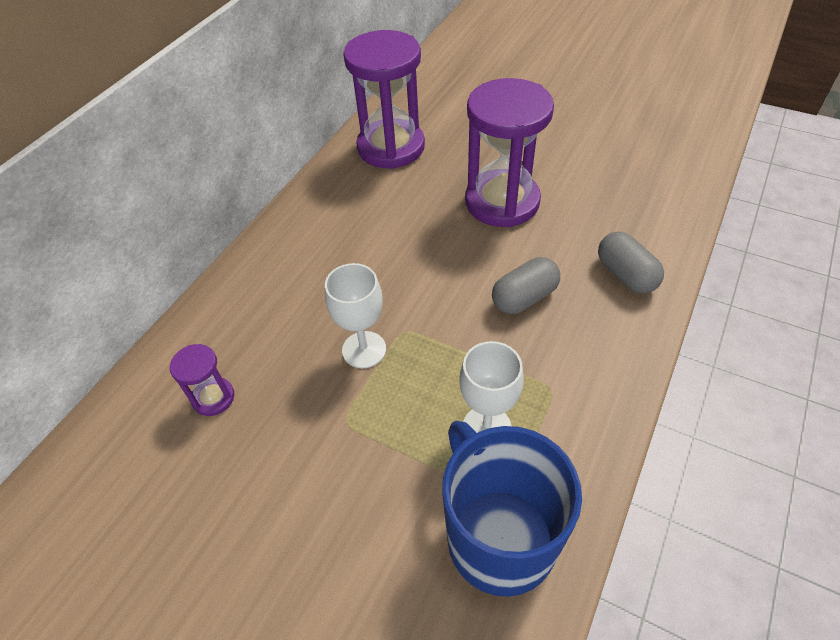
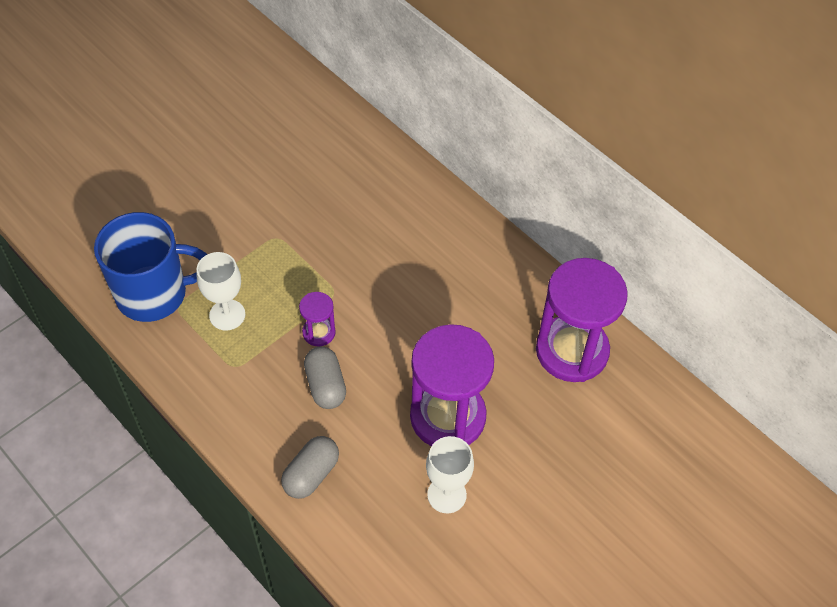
camera: 105 degrees right, 5 degrees up
purple hourglass [170,344,234,416] -> purple hourglass moved to [299,292,336,347]
white goblet [325,263,386,368] -> white goblet moved to [426,436,474,513]
grey capsule [598,231,664,293] -> grey capsule turned 45 degrees counterclockwise [281,436,339,499]

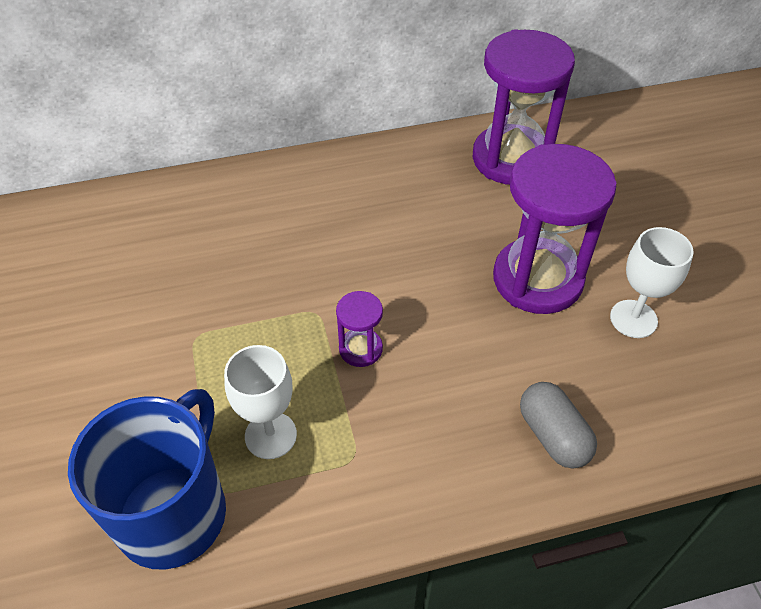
camera: 60 degrees left, 5 degrees down
grey capsule [304,346,346,409] -> none

